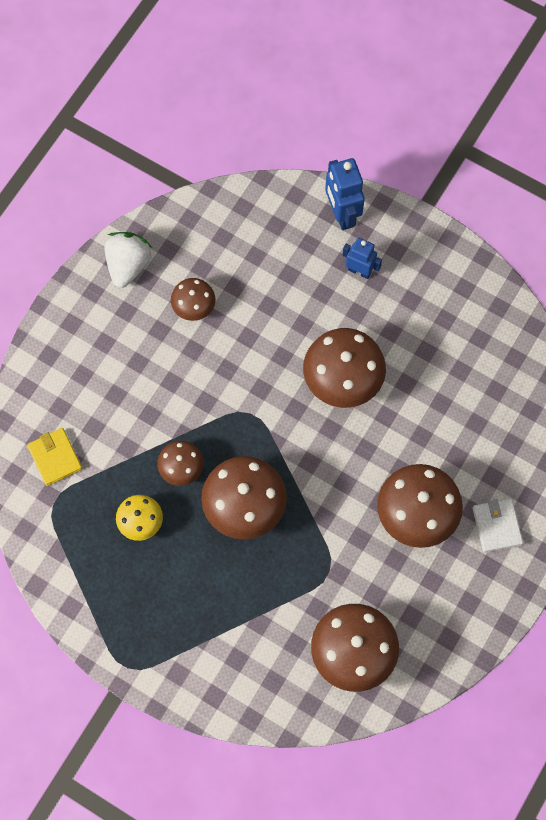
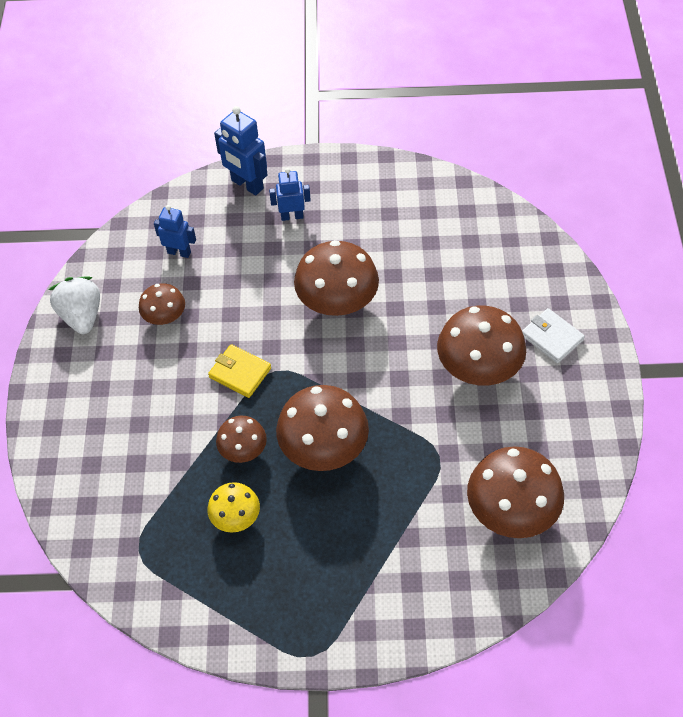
camera: 30 degrees left, 15 degrees down
yellow wallet [27,428,82,486] -> yellow wallet moved to [208,344,271,398]
none -> blue robot [154,205,196,258]

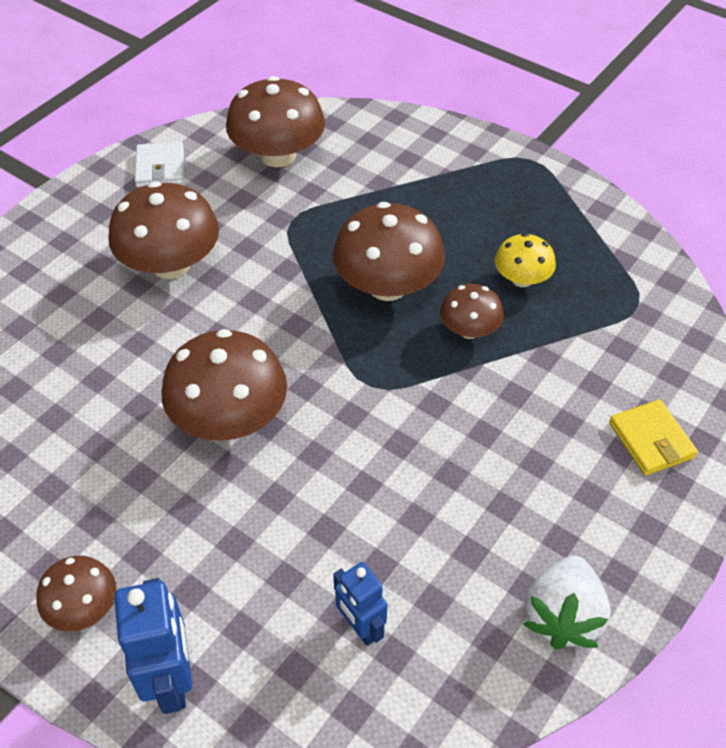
camera: 145 degrees left, 5 degrees down
brown mushroom [139,283,185,325] -> brown mushroom moved to [37,556,116,631]
yellow wallet [208,344,271,398] -> yellow wallet moved to [609,399,698,476]
blue robot [269,168,311,221] -> none
white wallet [522,308,585,363] -> white wallet moved to [135,142,184,187]

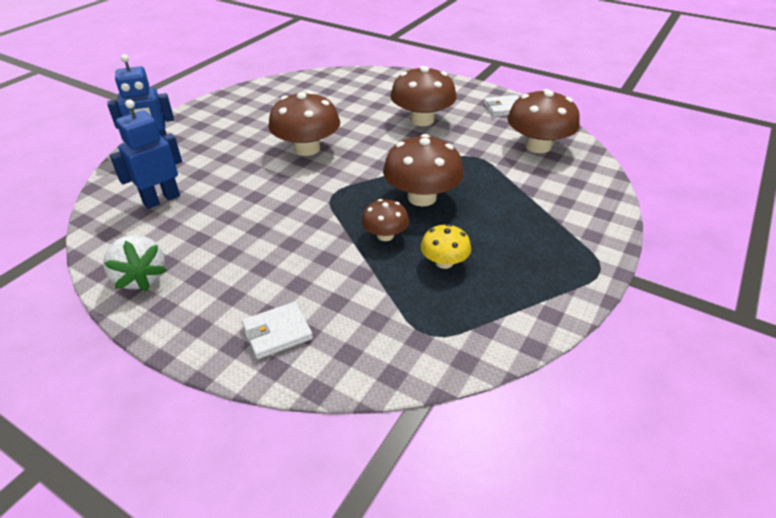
camera: 85 degrees right, 10 degrees down
brown mushroom [37,556,116,631] -> none
blue robot [333,562,387,646] -> blue robot [110,100,182,209], size x1.54
white strawberry [523,556,611,649] -> white strawberry turned 135 degrees counterclockwise [103,235,167,292]
yellow wallet [609,399,698,476] -> white wallet [242,302,313,359]

